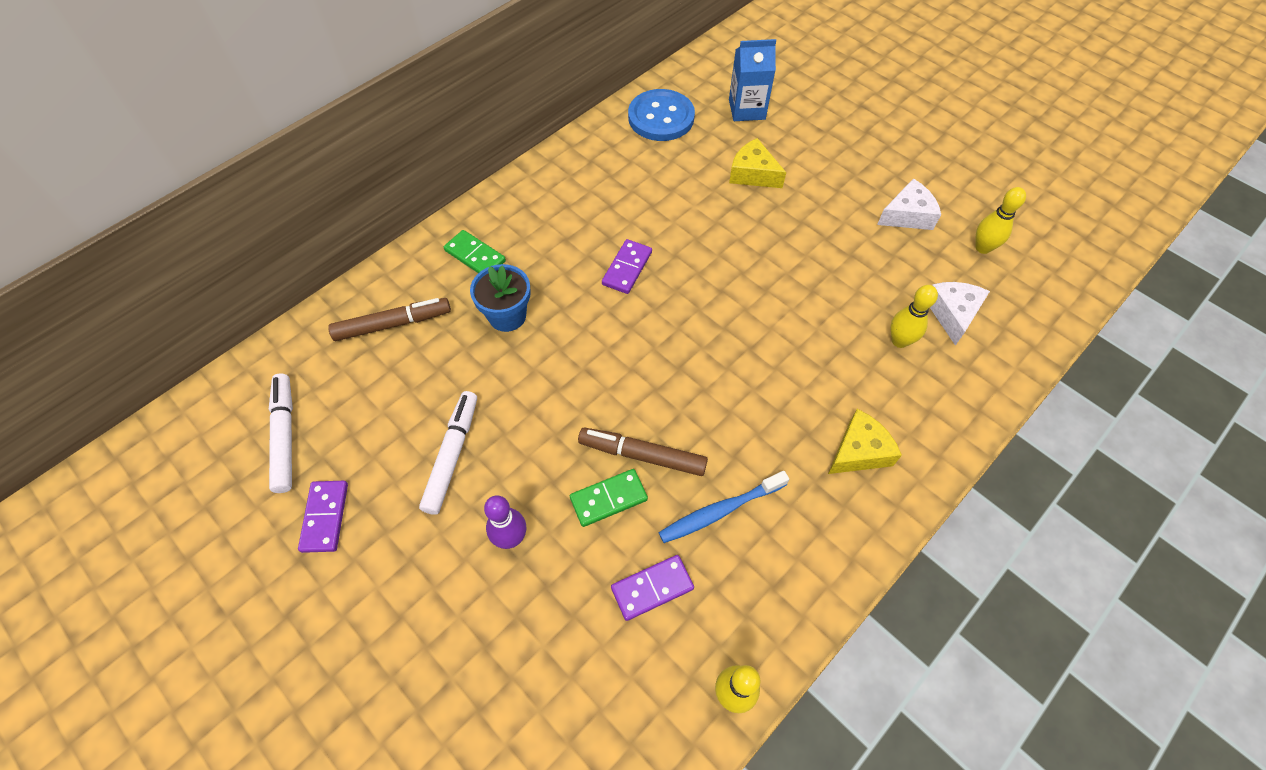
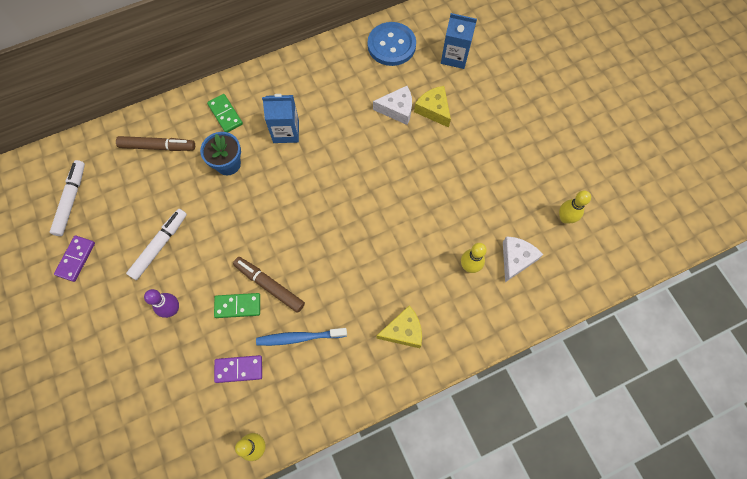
camera: 20 degrees right, 10 degrees up
purple domino [602,239,652,294] -> none
white cheese [877,178,941,230] -> white cheese moved to [373,86,412,125]
none -> blue carton [262,94,299,143]

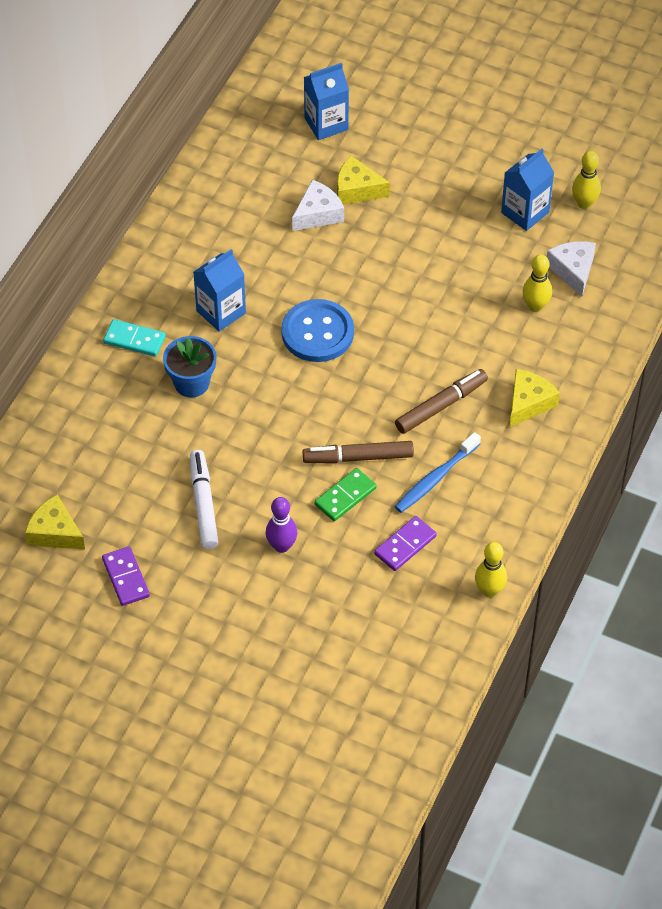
camera: 40 degrees left, 15 degrees down
white marker [50,160,85,236] -> yellow cheese [25,495,85,550]
brown marker [116,136,195,151] -> brown marker moved to [395,369,488,434]
green domino [207,94,243,132] -> turquoise domino [103,319,166,357]
blue button [368,22,416,66] -> blue button moved to [281,299,354,362]
none -> blue carton [501,149,554,231]

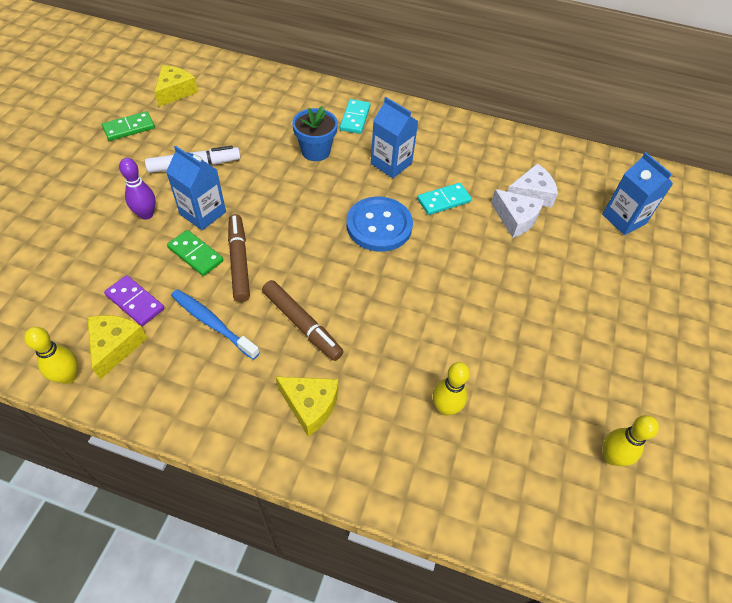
camera: 80 degrees right, 0 degrees up
purple domino [102,546,150,606] -> green domino [102,111,155,141]
yellow cheese [337,156,390,204] -> yellow cheese moved to [87,315,147,379]
blue carton [501,149,554,231] -> blue carton moved to [166,146,226,230]
white cheese [547,241,596,297] -> white cheese moved to [507,163,558,208]
none -> turquoise domino [417,183,472,215]

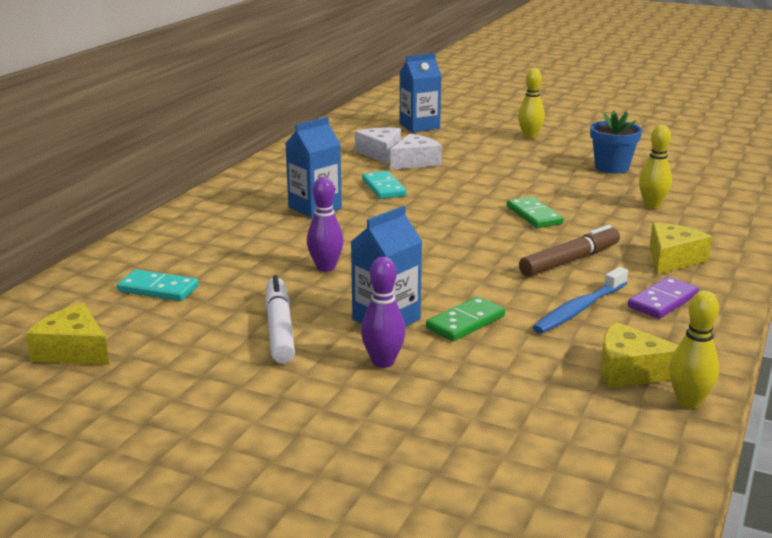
camera: 80 degrees left, 30 degrees down
green domino [102,111,155,141] -> green domino moved to [507,196,563,228]
purple domino [104,275,165,326] -> purple domino moved to [628,277,699,319]
brown marker [228,214,250,302] -> none
blue flower pot [292,106,338,161] -> blue flower pot moved to [590,110,642,174]
turquoise domino [340,99,370,134] -> turquoise domino moved to [117,269,199,301]
blue button [347,197,413,252] -> none
yellow bowling pin [603,415,659,466] -> yellow bowling pin moved to [518,68,545,139]
none -> purple bowling pin [307,177,344,272]

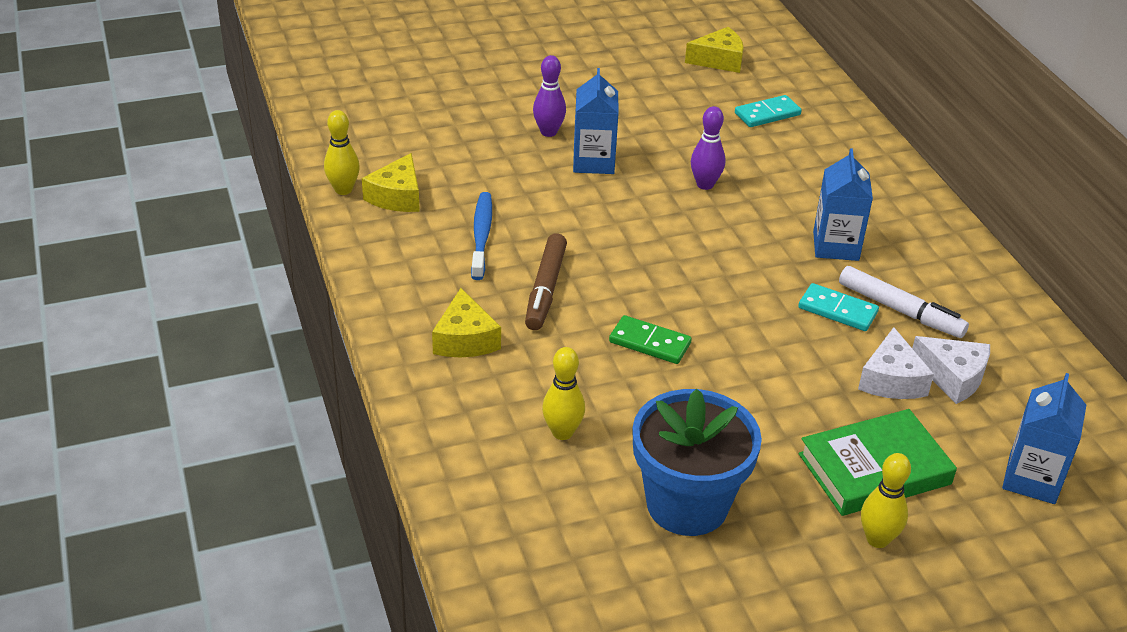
camera: 135 degrees right, 15 degrees up
white marker [265,275,295,364] -> white marker moved to [839,266,969,338]
green domino [426,296,505,341] -> none
blue flower pot [590,110,642,174] -> blue flower pot [632,389,762,536], size x1.58
yellow cheese [600,322,678,388] -> yellow cheese turned 135 degrees clockwise [362,153,420,212]
purple domino [628,277,699,319] -> none
none -> green book [799,409,957,516]

